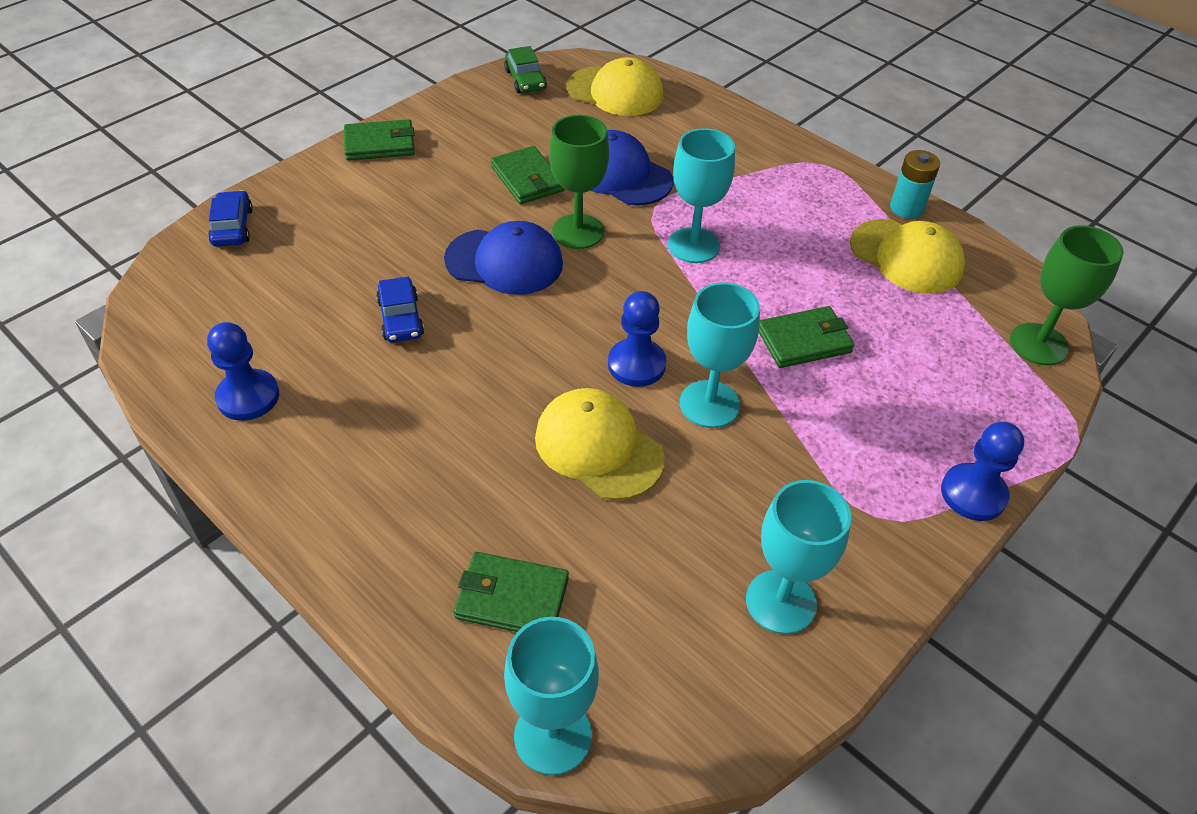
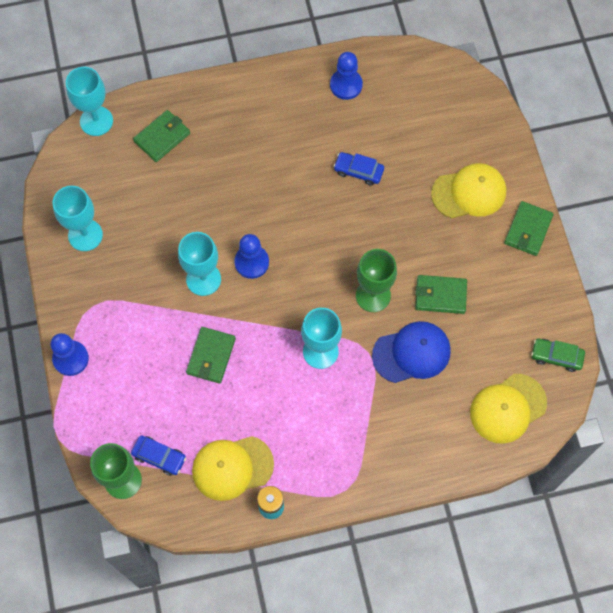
camera: 125 degrees right, 20 degrees up
blue car [208,190,253,247] -> blue car moved to [131,435,186,476]
blue cap [444,221,563,295] -> none
yellow cap [535,388,665,500] -> yellow cap moved to [431,163,506,218]

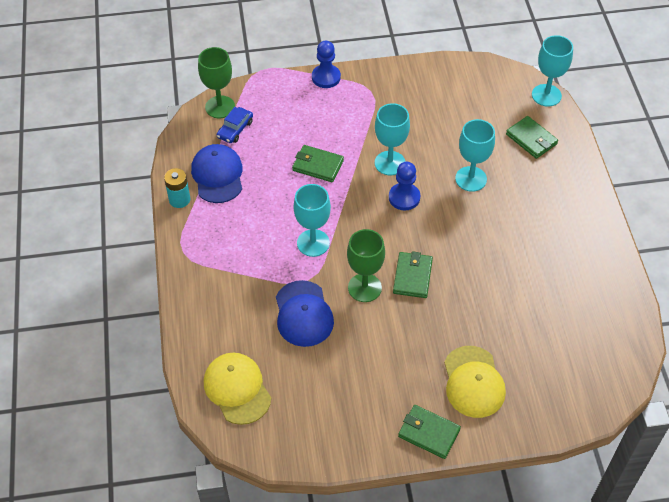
camera: 95 degrees right, 15 degrees down
turquoise goblet [53,186,103,251] -> turquoise goblet moved to [455,119,495,192]
yellow cap [192,436,274,501] -> blue cap [191,144,243,203]
blue pawn [330,52,363,100] -> none
blue car [333,152,384,186] -> none
green wallet [415,275,467,314] -> green wallet moved to [393,251,433,298]
green car [531,339,585,372] -> none

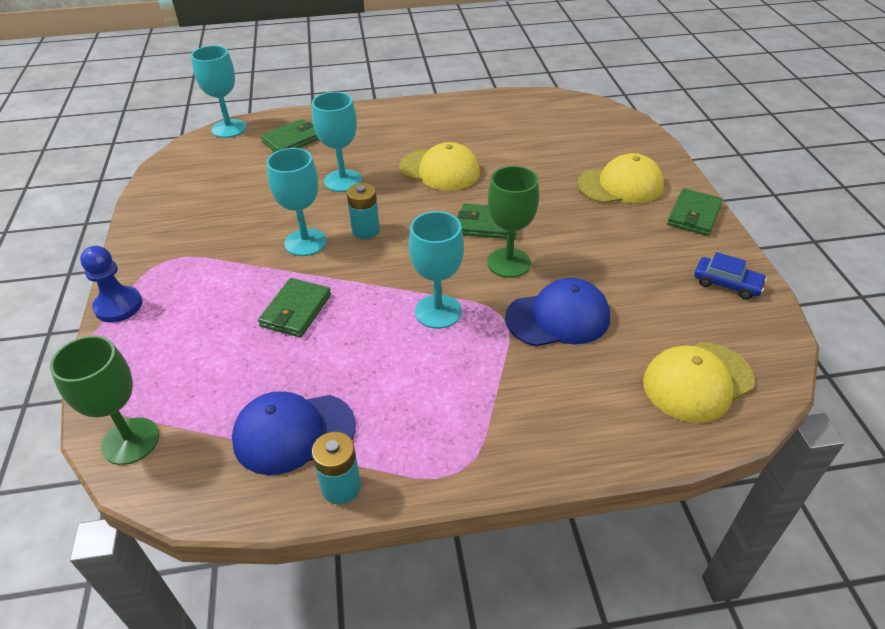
camera: 90 degrees left, 10 degrees down
blue car [217,107,253,143] -> blue car moved to [694,252,767,299]
blue pawn [389,162,420,210] -> turquoise battery [347,183,380,239]
none -> yellow cap [399,142,480,190]

